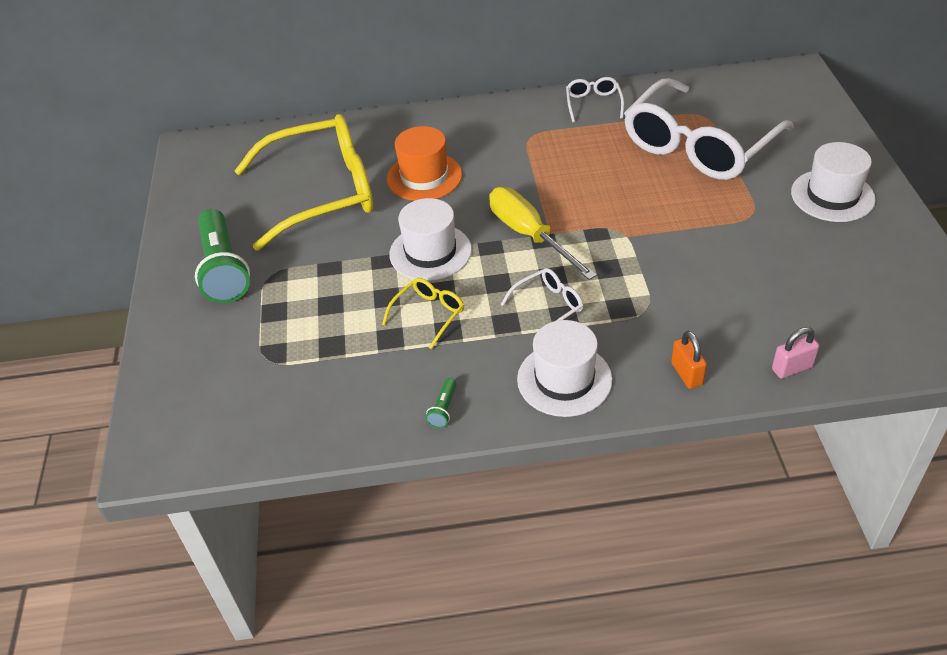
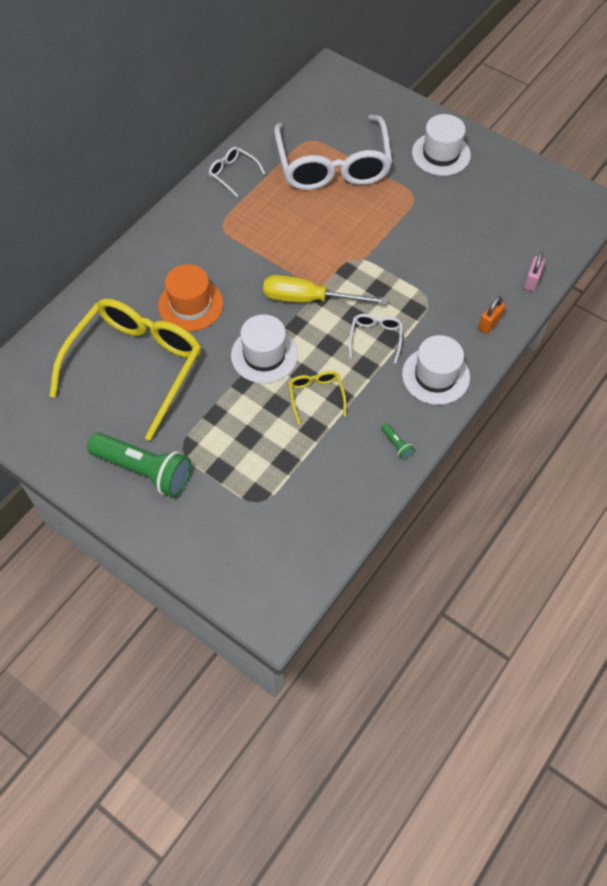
camera: 50 degrees left, 15 degrees up
orange padlock [671,331,707,389] -> orange padlock turned 75 degrees counterclockwise [478,296,506,334]

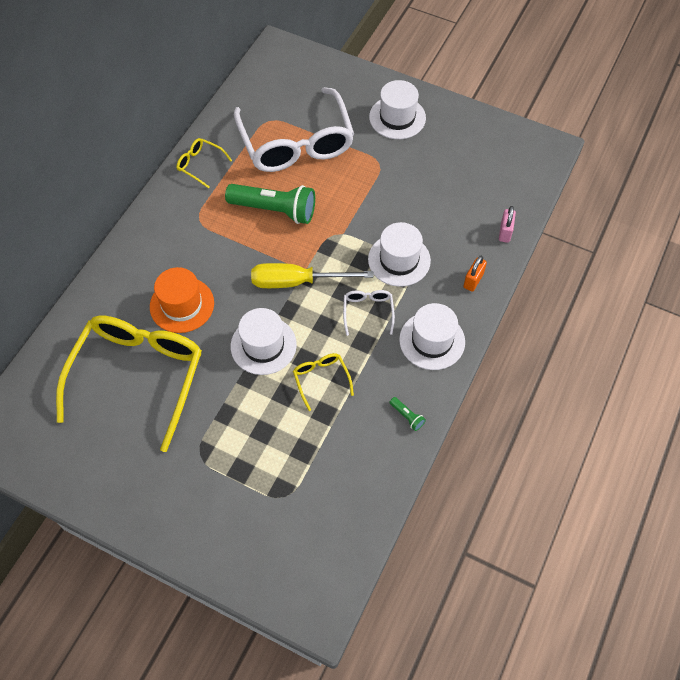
camera: 10 degrees left, 0 degrees up
green flashlight [87,433,191,497] -> green flashlight moved to [225,184,315,224]
white glasses [209,147,266,197] -> yellow glasses [177,138,232,189]
none -> white hat [368,222,431,287]

